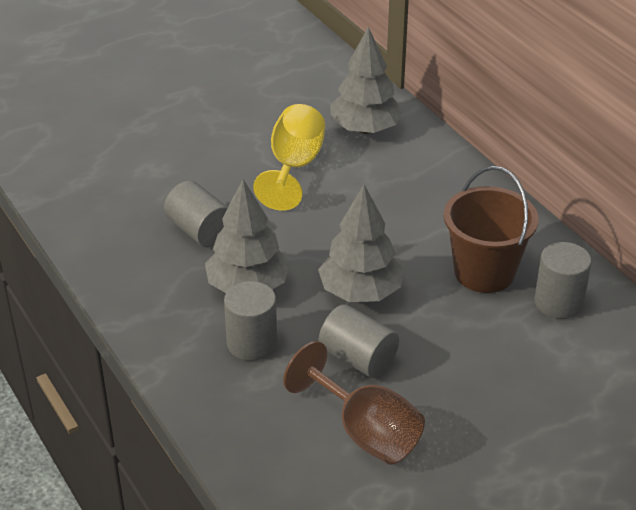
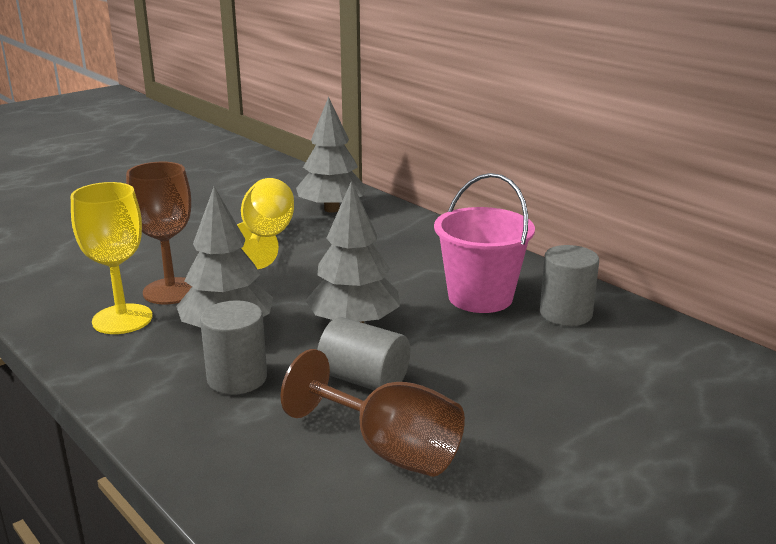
camera: 10 degrees left, 15 degrees down
grey cylinder [164,181,228,247] -> brown goblet [126,162,192,304]
brown bucket [444,166,539,293] -> pink bucket [434,173,535,313]
none -> yellow goblet [71,182,153,334]

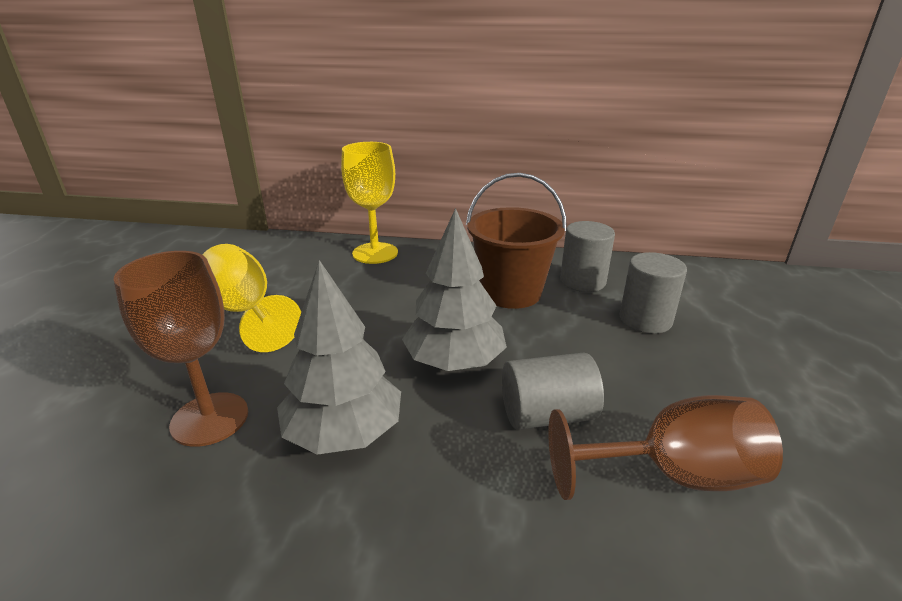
camera: 40 degrees left, 5 degrees up
yellow goblet [71,182,153,334] -> yellow goblet moved to [341,142,398,264]
grey cylinder [200,300,267,395] -> grey cylinder moved to [620,252,687,334]
grey tree [296,96,367,213] -> none
pink bucket [434,173,535,313] -> brown bucket [466,173,567,309]

